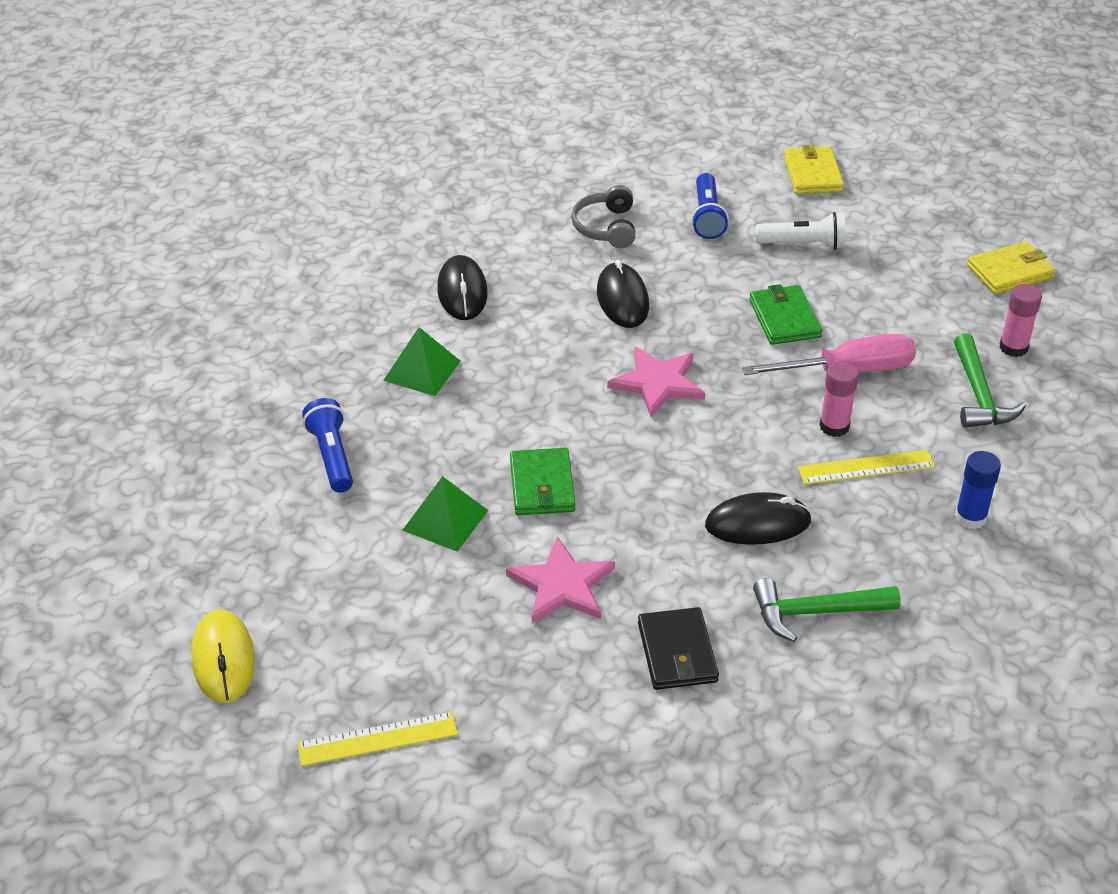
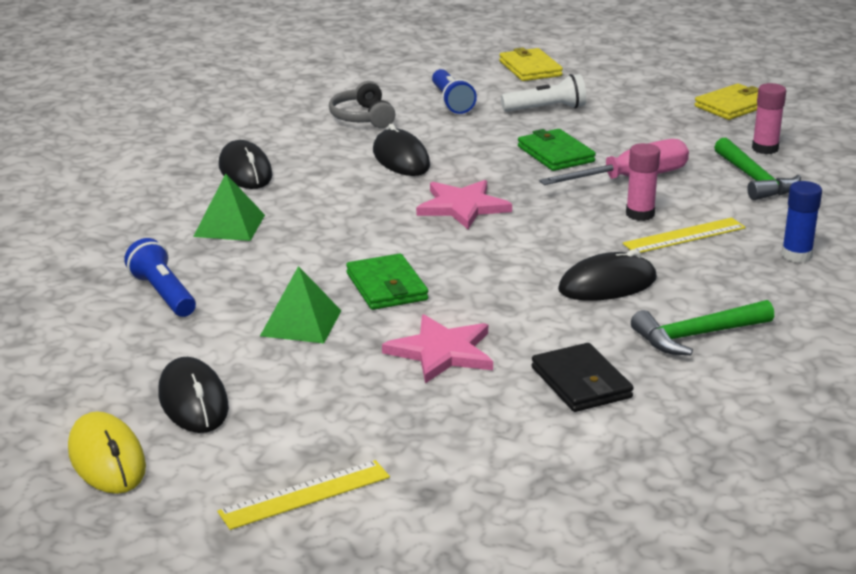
camera: 15 degrees left, 15 degrees down
none -> black mouse [158,357,229,433]

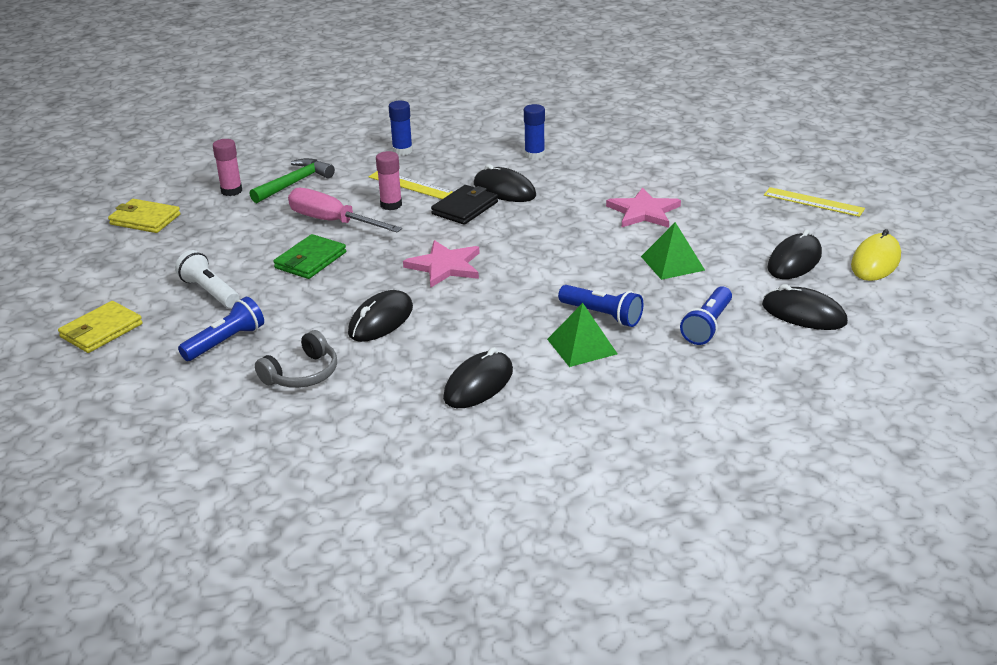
camera: 120 degrees left, 5 degrees up
green wallet [346,253,428,310] -> none
black wallet [531,343,634,412] -> black wallet moved to [431,185,498,225]
green hammer [631,300,774,355] -> blue glue stick [524,104,545,160]
none -> blue flashlight [558,285,643,327]
none -> black mouse [762,284,848,330]

